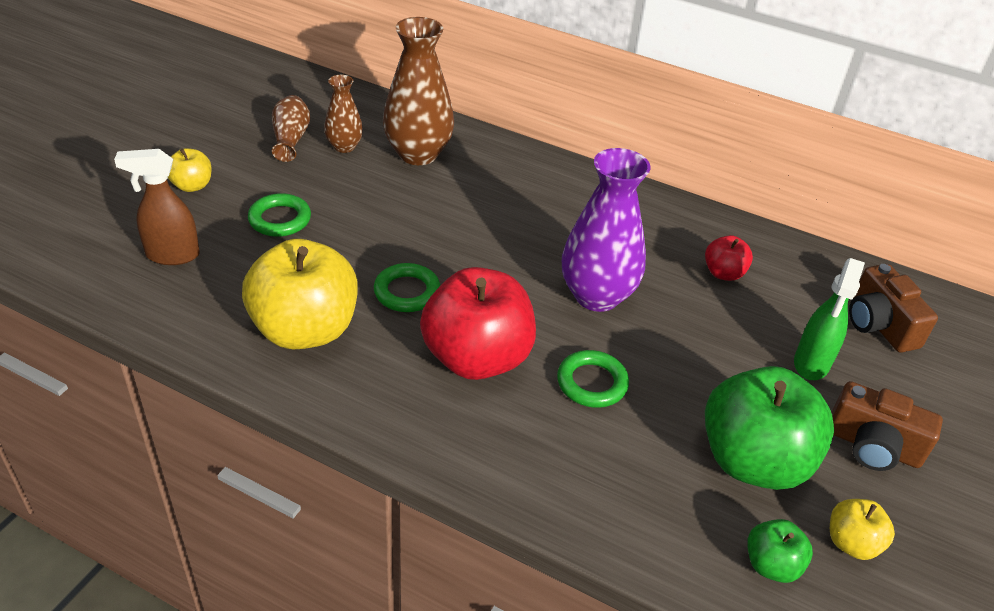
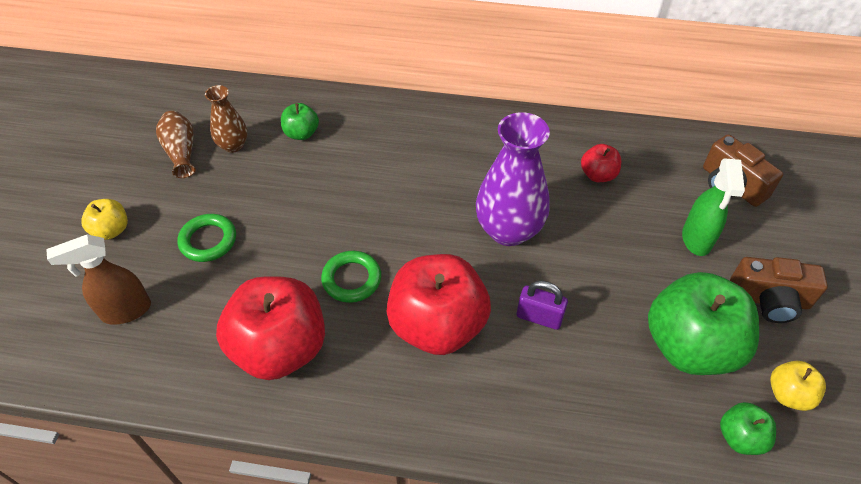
camera: 15 degrees left, 10 degrees up
yellow apple [242,239,358,349] -> red apple [216,276,325,380]
brown vase [383,17,454,165] -> green apple [281,103,319,140]
green ring [557,350,629,408] -> purple padlock [517,281,568,330]

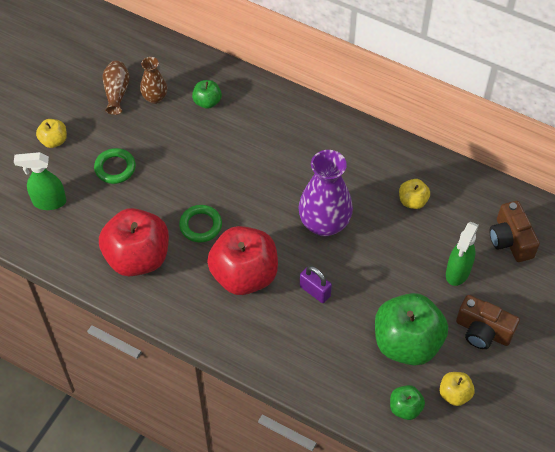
camera: 20 degrees right, 5 degrees up
brown spray bottle [46,234,151,325] -> green spray bottle [14,152,66,210]
red apple [581,144,621,182] -> yellow apple [399,179,430,209]

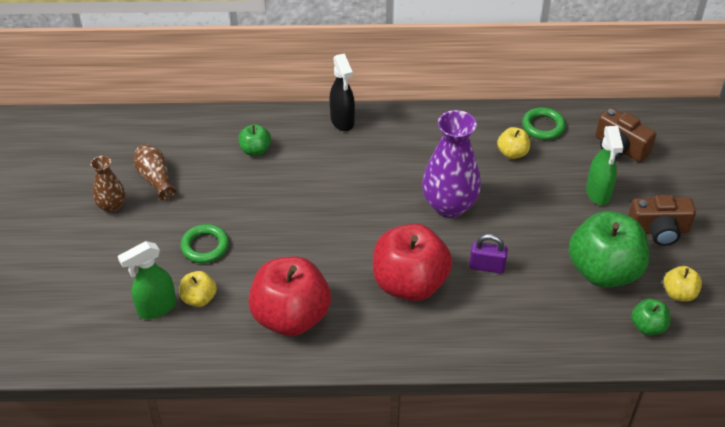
camera: 30 degrees left, 10 degrees down
yellow apple [36,119,67,148] -> yellow apple moved to [179,271,217,307]
brown vase [140,57,167,104] -> brown vase moved to [90,156,125,213]
green ring [179,205,222,243] -> green ring moved to [522,107,566,140]
none -> black spray bottle [330,53,355,131]

